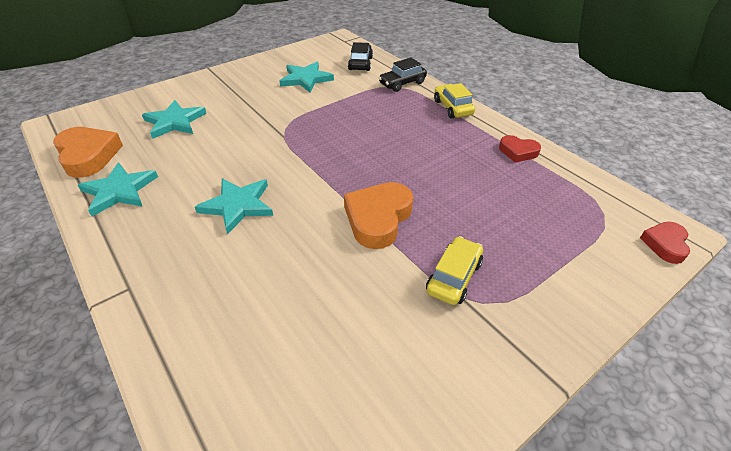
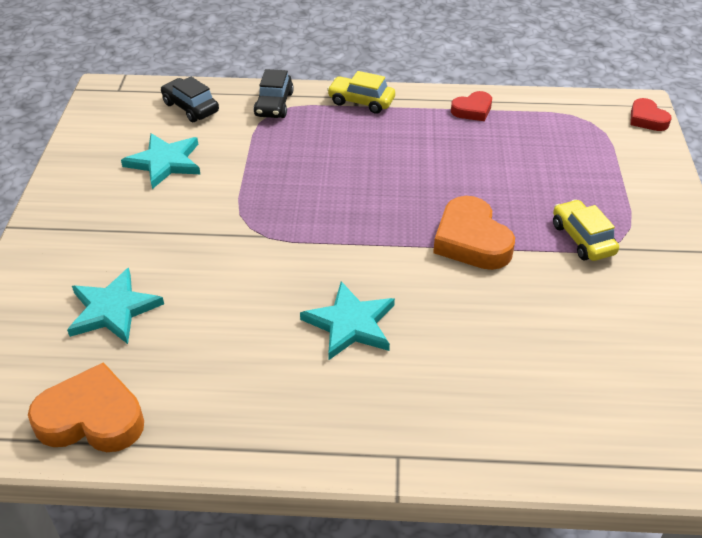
camera: 50 degrees left, 0 degrees up
turquoise star [78,163,158,216] -> none

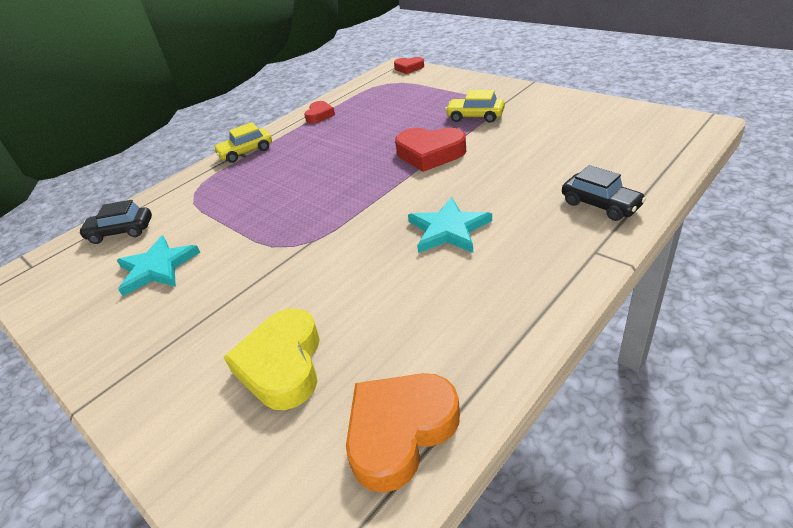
camera: 45 degrees left, 5 degrees down
turquoise star [67,268,164,344] -> yellow heart [224,309,320,410]
black car [254,69,294,118] -> black car moved to [562,165,646,221]
orange heart [433,196,515,270] -> red heart [395,128,466,172]

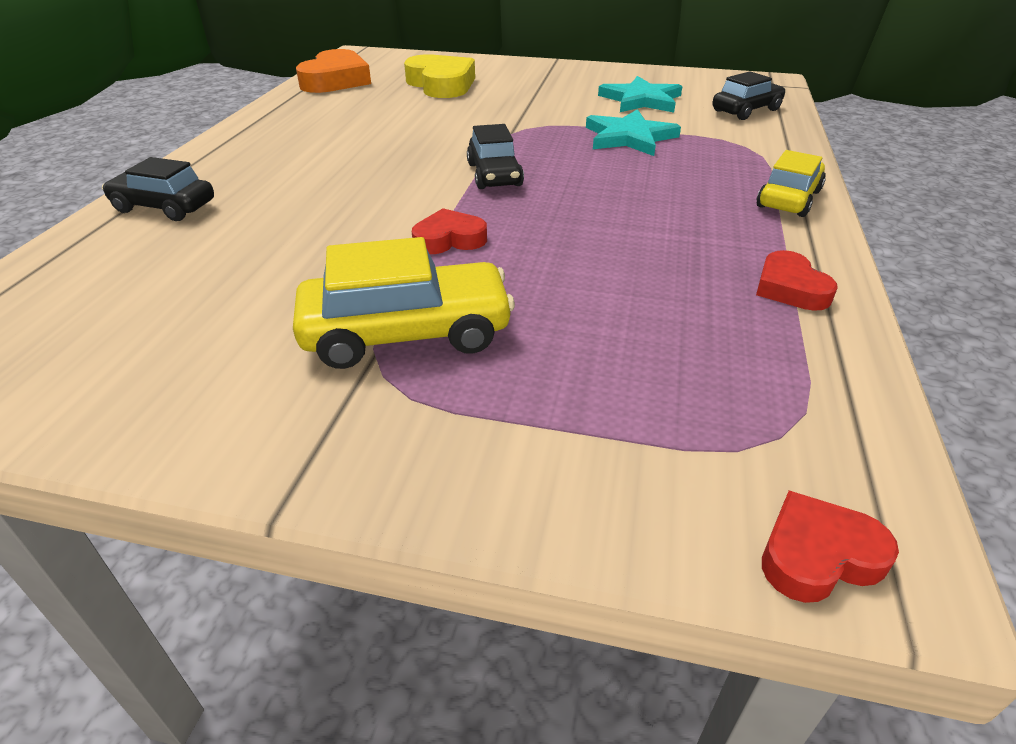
camera: 145 degrees right, 0 degrees up
red heart [395,128,466,172] -> red heart [412,208,487,254], size x0.58
turquoise star [408,197,492,253] -> turquoise star moved to [586,109,681,156]
yellow car [445,90,505,123] -> yellow car [293,237,515,369], size x1.50
none -> black car [467,124,524,189]

